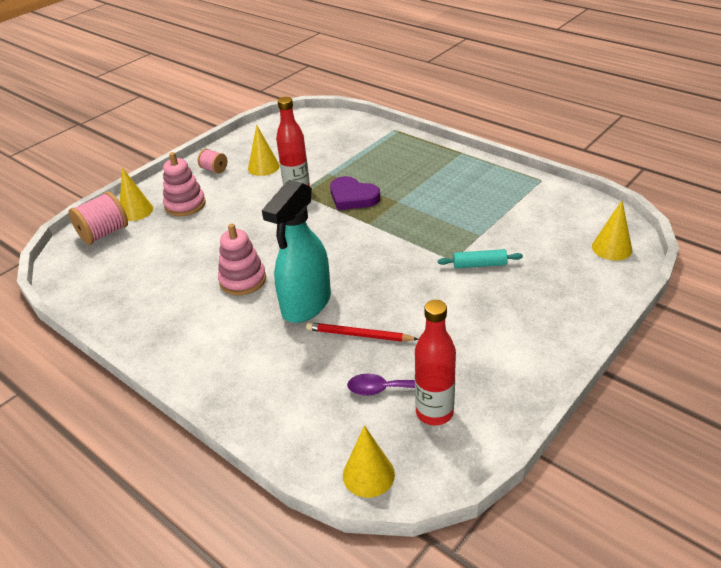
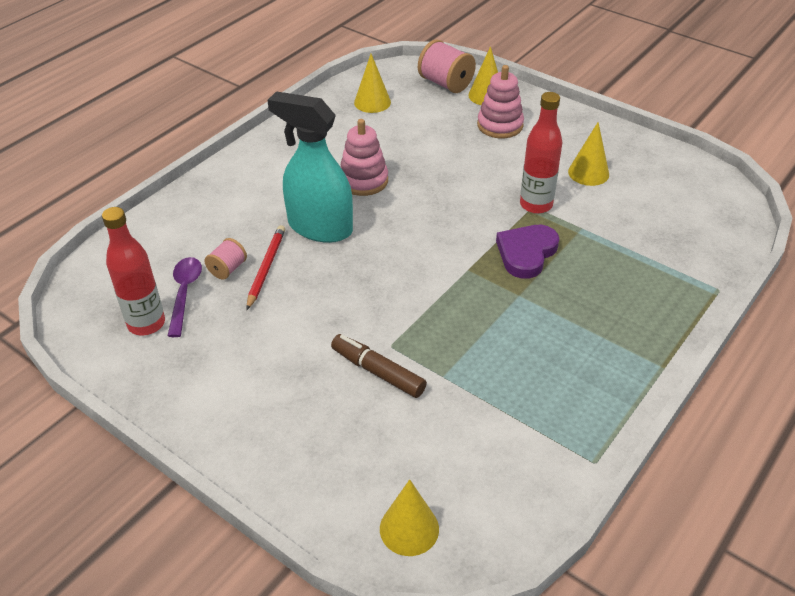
camera: 85 degrees right, 5 degrees up
pink spool [198,149,227,174] -> pink spool moved to [204,238,247,280]
yellow cone [343,425,395,498] -> yellow cone moved to [354,54,391,113]
turquoise rolling pin [438,249,523,268] -> brown marker [331,334,427,398]

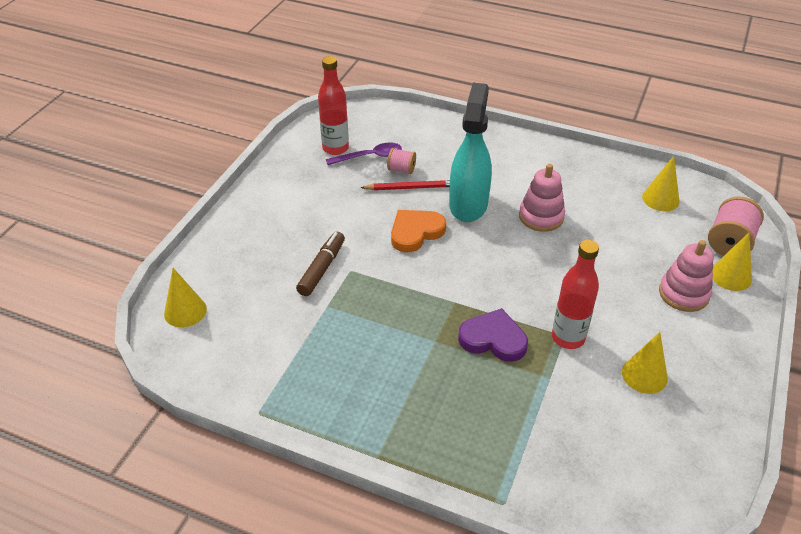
camera: 75 degrees right, 0 degrees up
none -> orange heart [391,210,446,252]

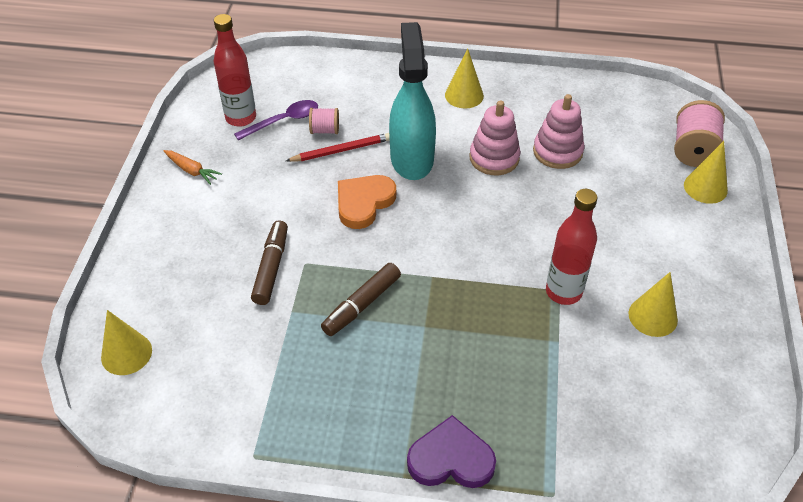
camera: 15 degrees left, 5 degrees up
purple heart [458,308,528,362] -> purple heart moved to [407,415,496,488]
yellow cone [642,156,680,211] -> yellow cone moved to [445,48,484,109]
pink stacking toy [659,240,714,312] -> pink stacking toy moved to [533,94,584,169]
none -> orange carrot [164,150,222,185]
none -> brown marker [321,263,401,336]

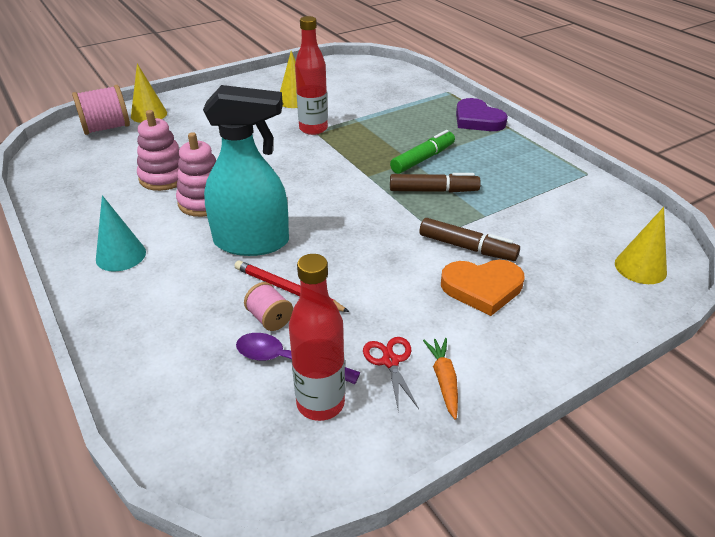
camera: 130 degrees left, 10 degrees down
brown marker [251,221,288,305] -> brown marker turned 120 degrees counterclockwise [420,218,520,261]
orange heart [338,175,396,229] -> orange heart moved to [441,260,525,316]
turquoise spray bottle [389,22,436,180] -> turquoise spray bottle turned 135 degrees counterclockwise [203,85,289,256]
yellow cone [445,48,484,109] -> turquoise cone [96,195,146,272]
none -> red scissors [363,337,419,411]
none -> green marker [390,130,455,174]

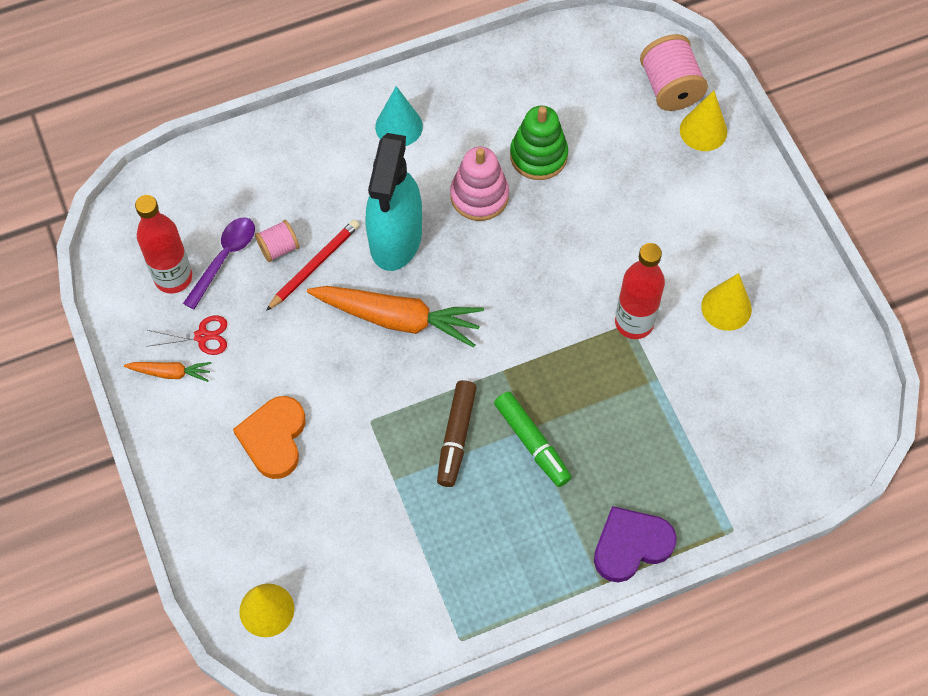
camera: 100 degrees right, 25 degrees up
pink stacking toy [137,110,180,191] -> green stacking toy [510,106,568,180]
brown marker [420,218,520,261] -> none
none -> orange carrot [307,286,484,348]

